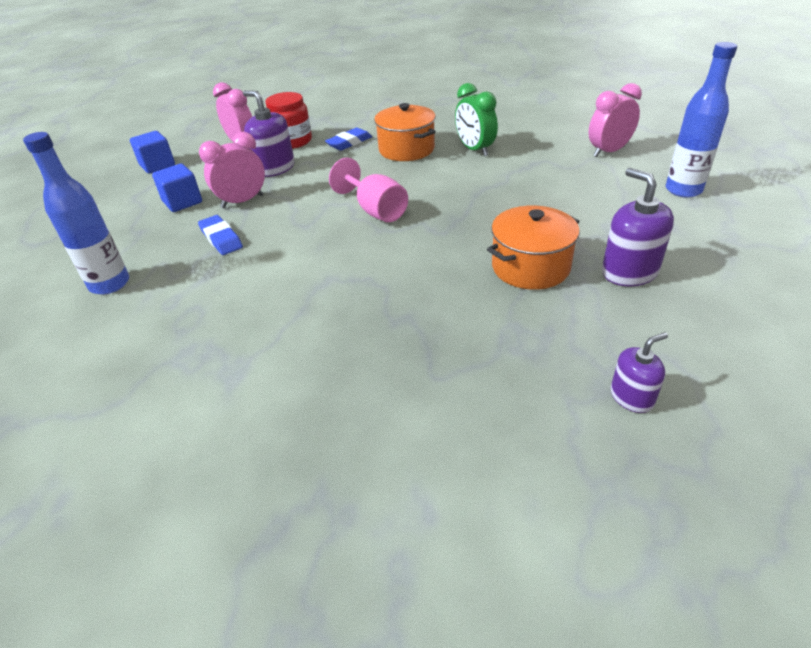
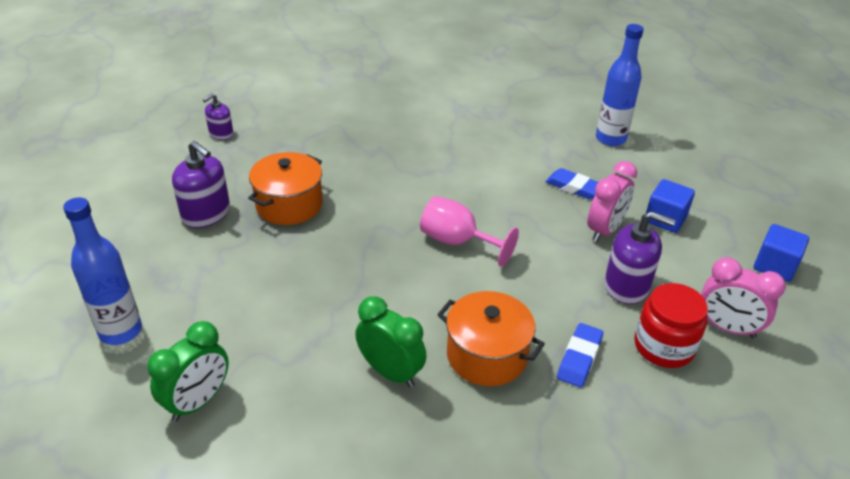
camera: 155 degrees right, 0 degrees up
pink clock [588,83,642,157] -> green clock [147,321,229,421]

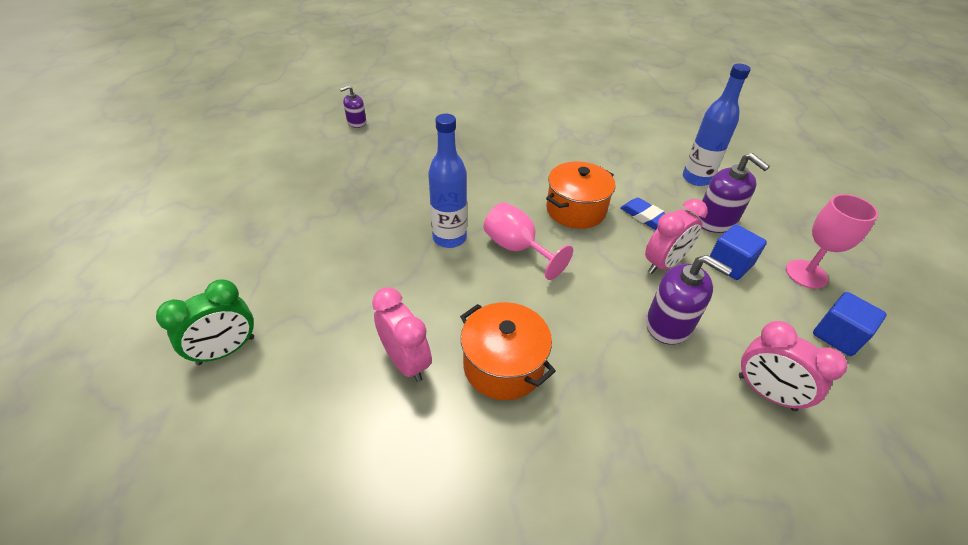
camera: 15 degrees right, 5 degrees up
blue bottle [63,197,142,345] -> blue bottle moved to [428,114,467,248]
purple soap dispenser [172,141,230,228] -> purple soap dispenser moved to [696,153,770,233]
orange pot [248,152,322,225] -> orange pot moved to [546,162,615,229]
green clock [355,296,427,388] -> pink clock [372,287,432,382]
blue eraser [557,323,603,388] -> none
red jar [634,283,708,368] -> none
none -> pink goblet [786,194,878,289]

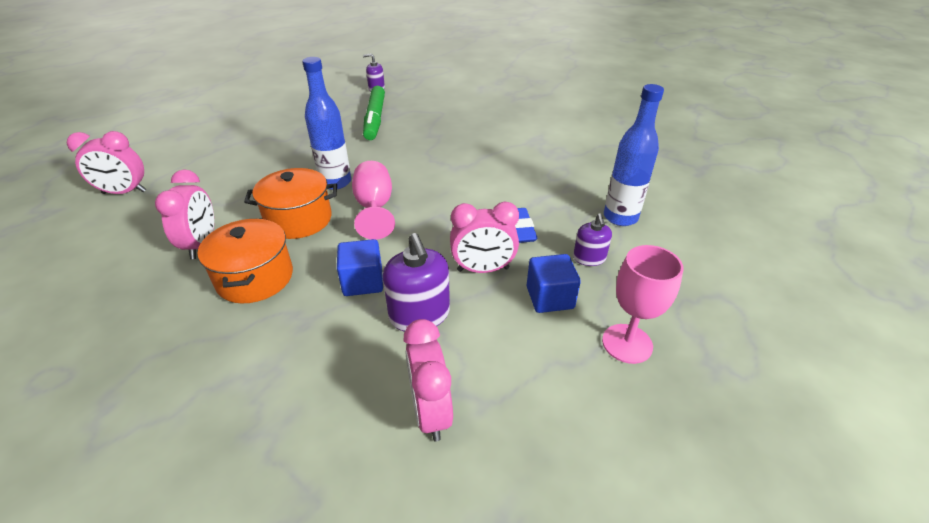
camera: 35 degrees right, 5 degrees down
green clock [156,279,254,365] -> pink clock [67,131,146,194]
orange pot [546,162,615,229] -> orange pot moved to [244,168,337,239]
purple soap dispenser [696,153,770,233] -> purple soap dispenser [573,213,612,266], size x0.60
blue cube [813,292,887,356] -> blue cube moved to [337,239,383,296]
none -> green marker [363,86,385,140]

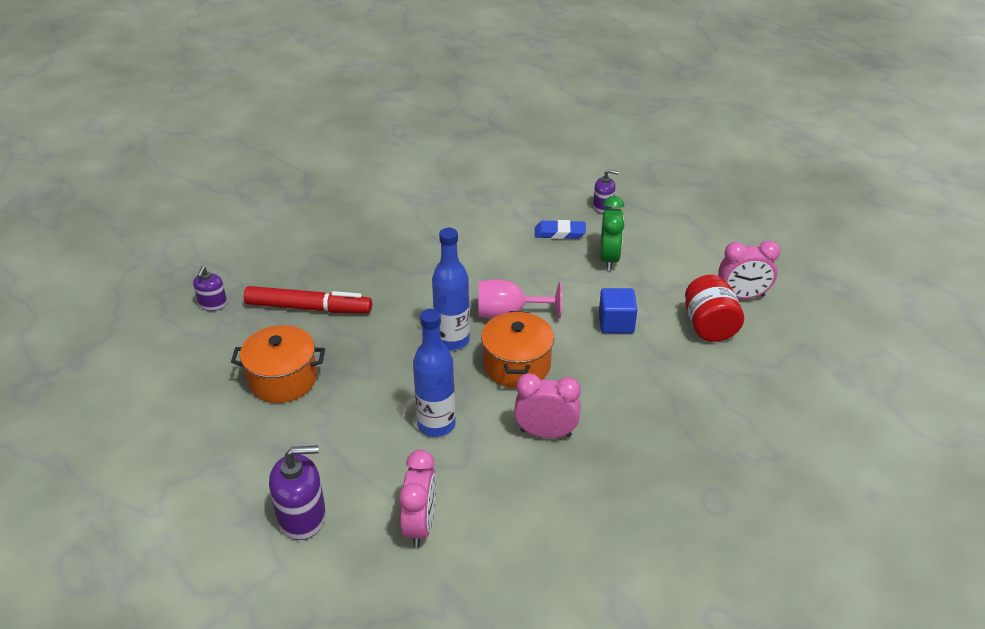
camera: 80 degrees left, 0 degrees up
orange pot [198,218,293,303] -> orange pot moved to [231,325,325,403]
green marker [363,86,385,140] -> red marker [244,286,372,313]
purple soap dispenser [383,233,450,332] -> purple soap dispenser moved to [269,445,326,540]
pink clock [450,202,519,273] -> green clock [600,196,624,270]
blue cube [527,254,581,313] -> none
pink goblet [602,245,684,364] -> none
blue bottle [604,84,664,226] -> blue bottle moved to [413,309,455,437]
none -> red jar [685,275,744,342]

